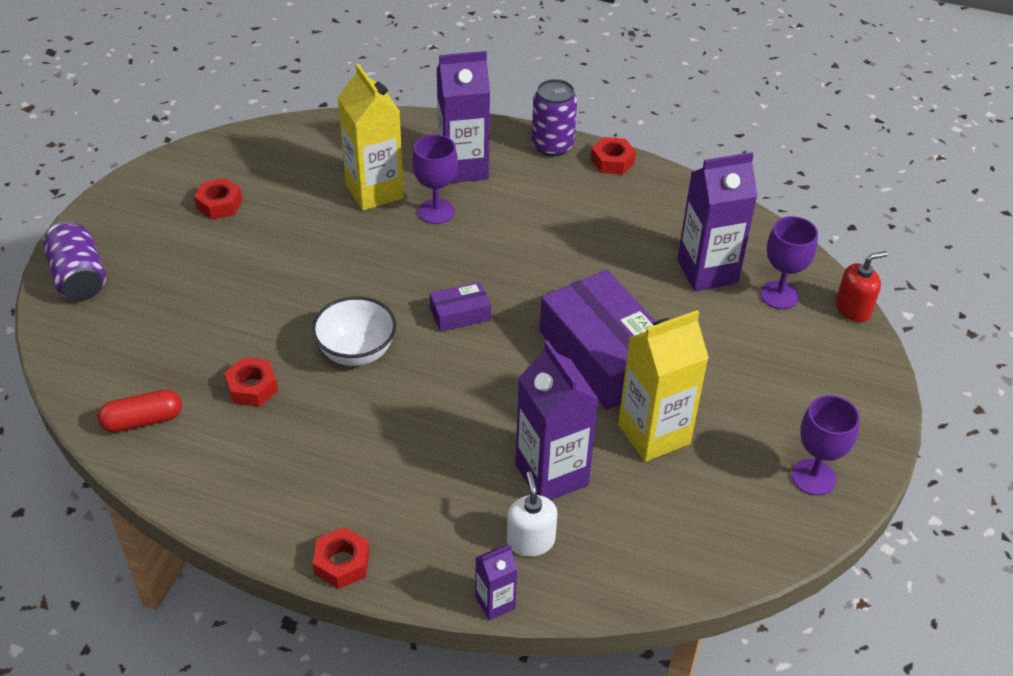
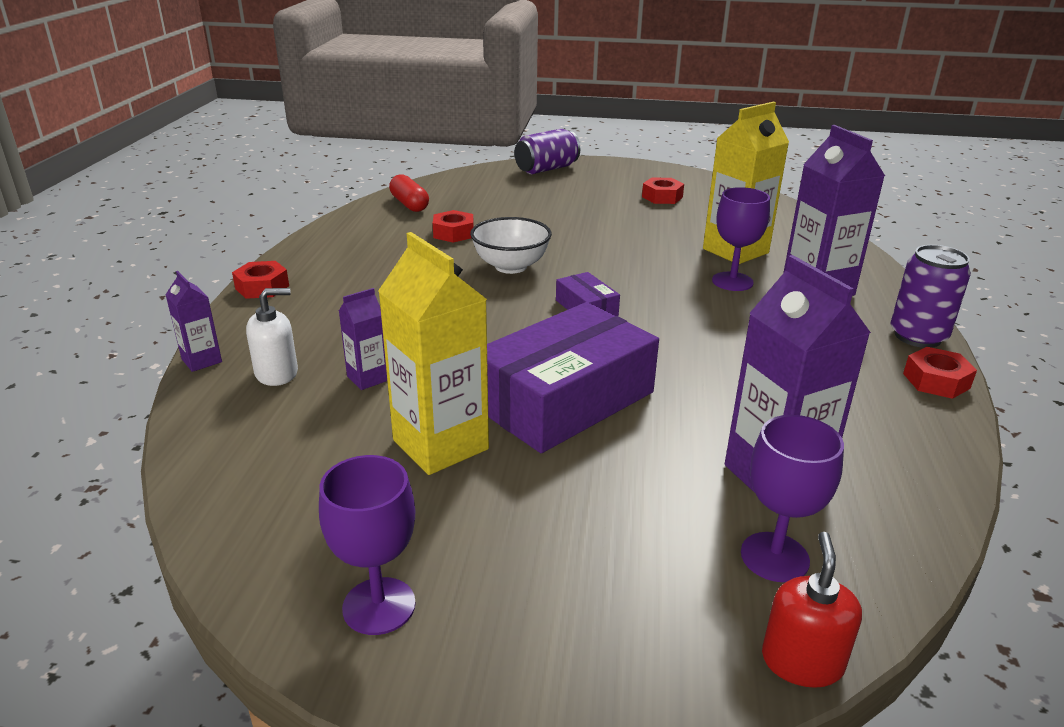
camera: 80 degrees right, 15 degrees down
purple carton [515,341,599,500] -> purple carton [339,288,387,390], size x0.50
red soap dispenser [836,251,888,322] -> red soap dispenser turned 135 degrees counterclockwise [762,532,862,688]

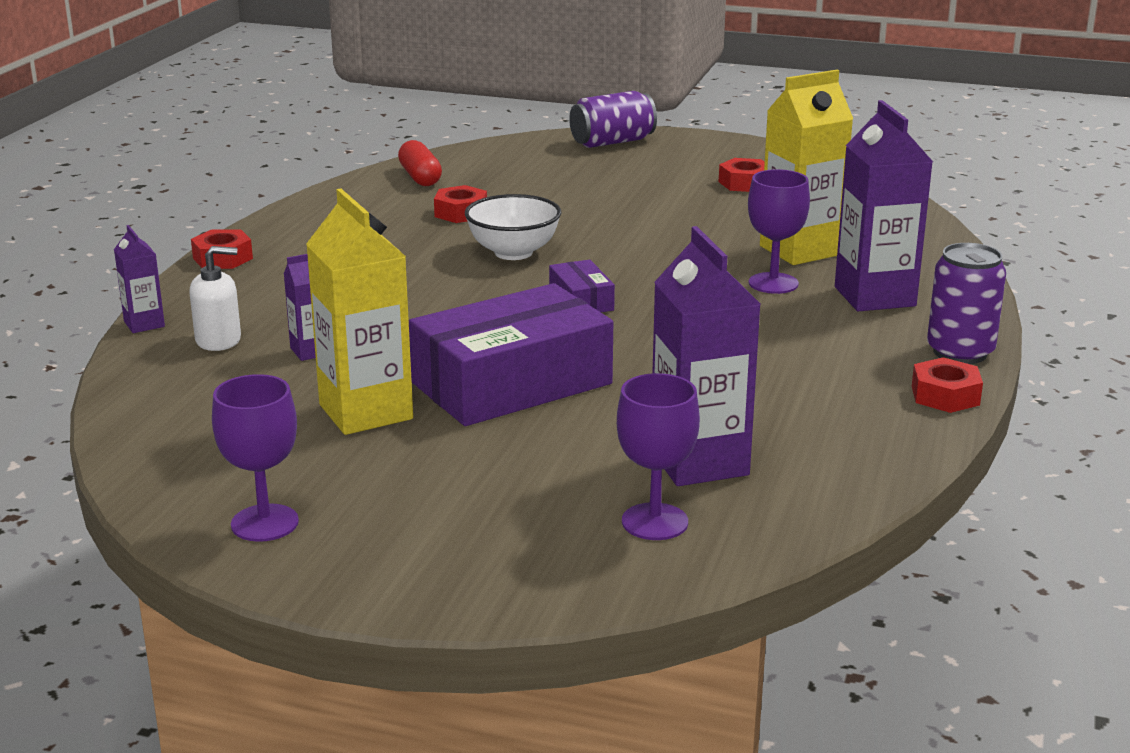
camera: 10 degrees right, 5 degrees down
red soap dispenser [762,532,862,688] -> none

